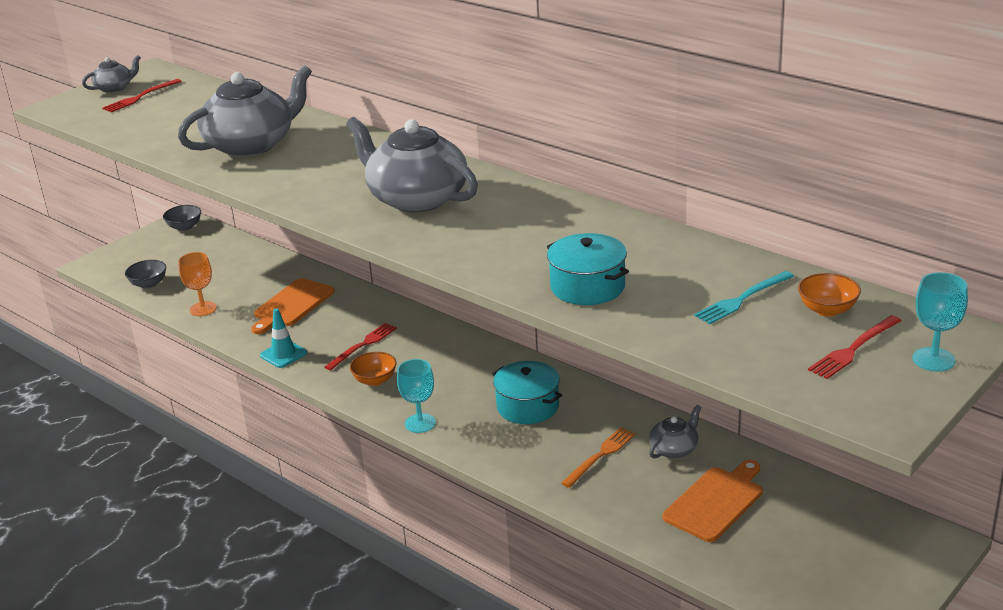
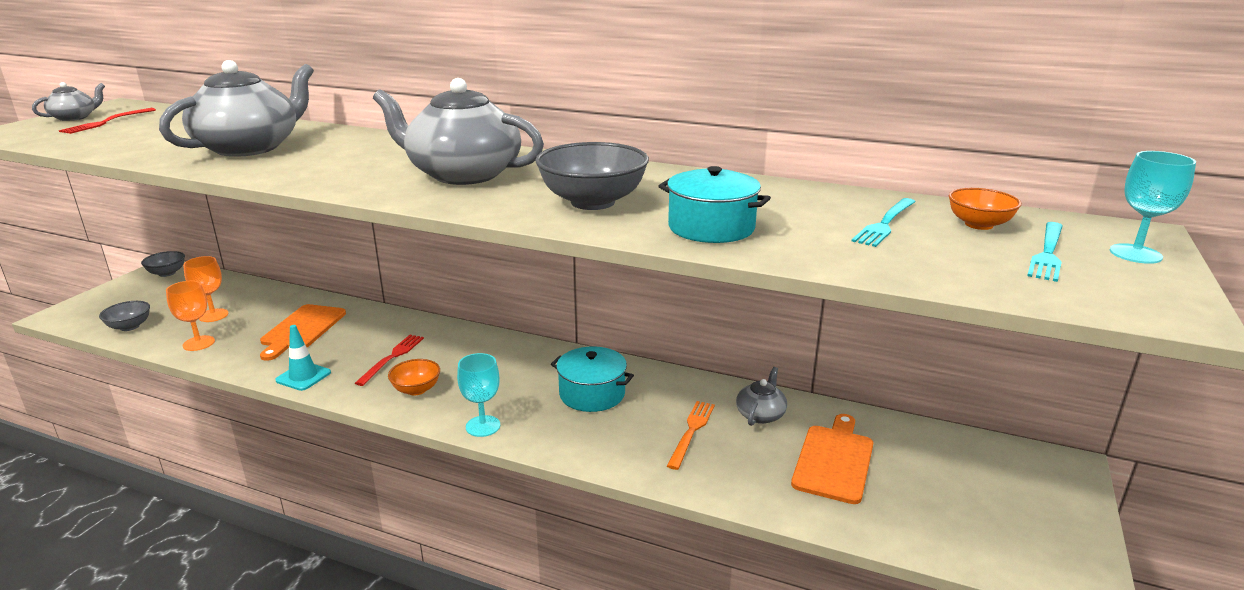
camera: 20 degrees left, 5 degrees down
red fork [808,315,902,379] -> turquoise fork [1027,222,1063,282]
none -> orange goblet [183,256,228,322]
none -> grey bowl [535,142,649,210]

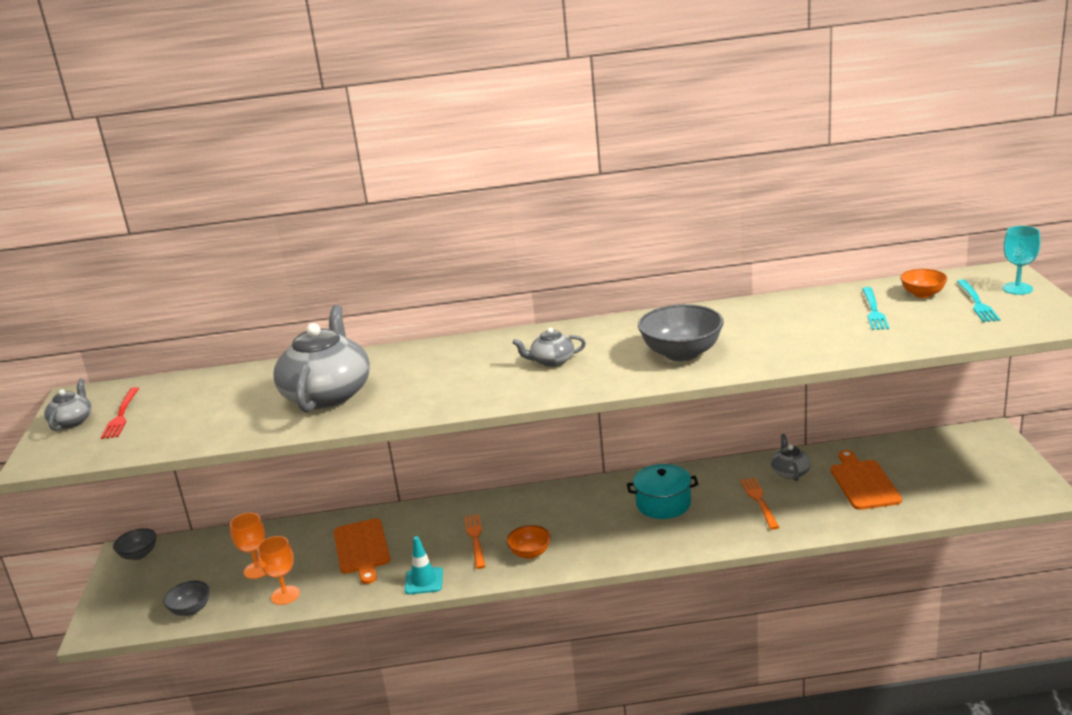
camera: 25 degrees left, 0 degrees up
red fork [355,335,424,386] -> orange fork [464,514,486,569]
grey teapot [373,78,544,185] -> grey teapot [513,328,586,367], size x0.47
turquoise goblet [457,353,500,437] -> none
turquoise pot [658,166,771,243] -> none

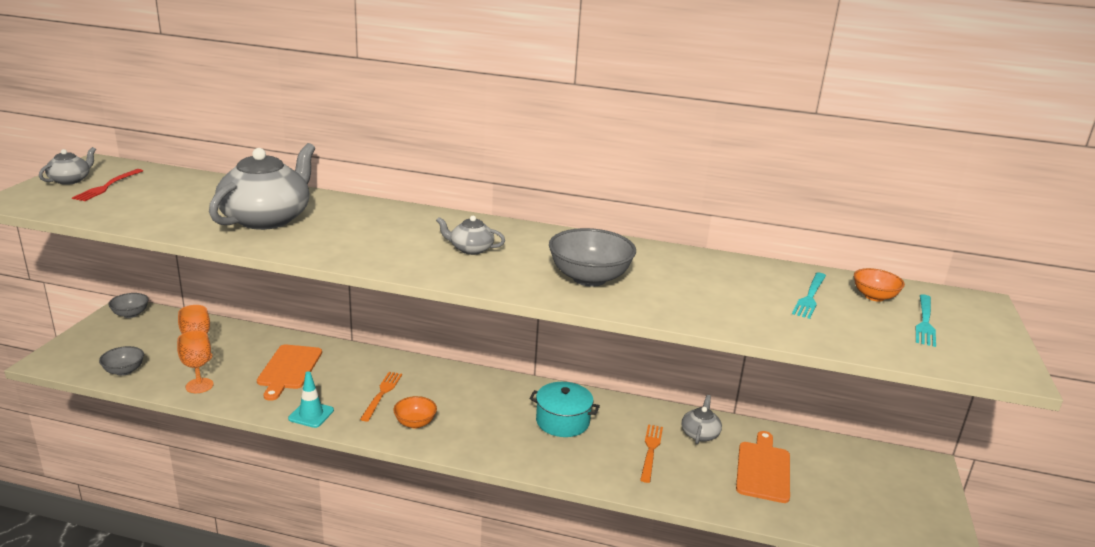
camera: 15 degrees right, 0 degrees up
turquoise goblet [1002,226,1041,295] -> none

